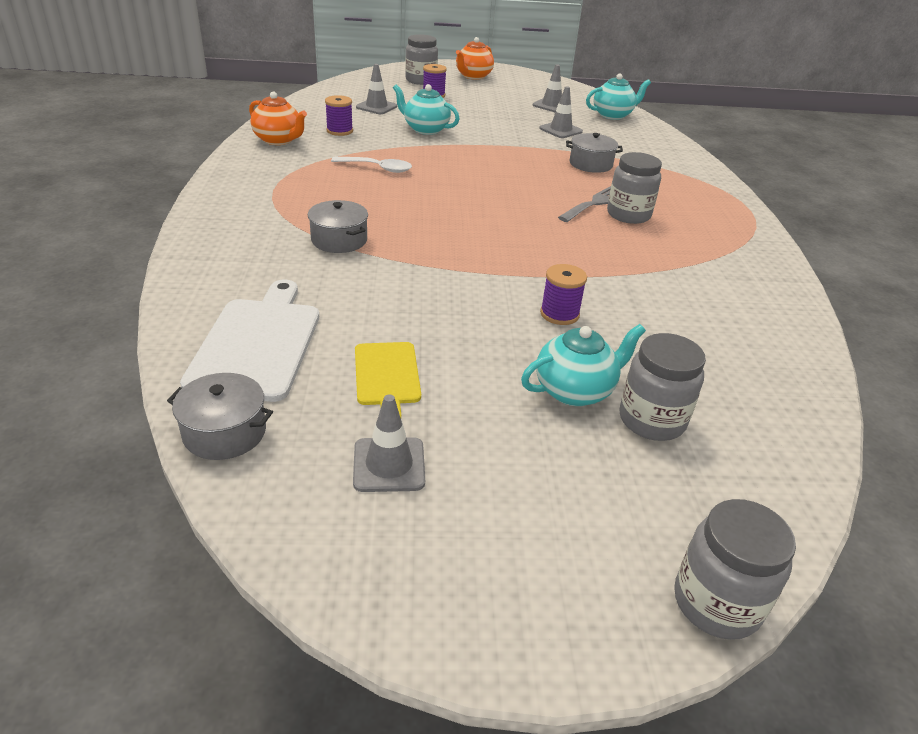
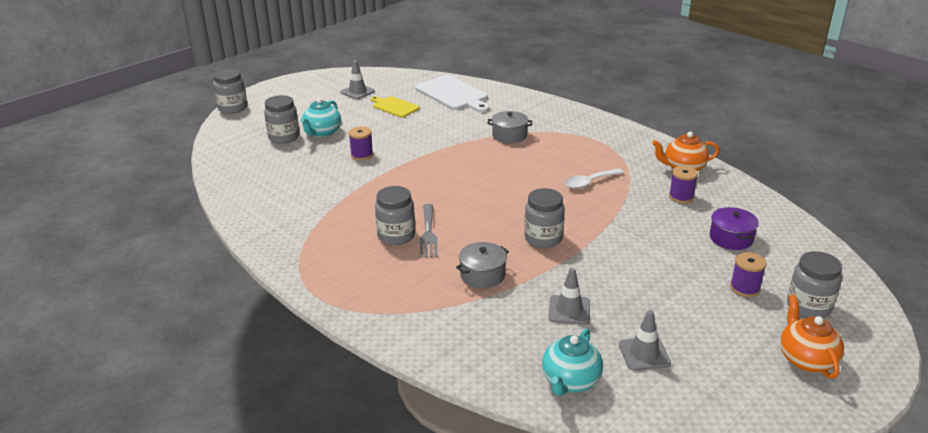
camera: 140 degrees right, 5 degrees down
grey pot [167,373,273,460] -> none
grey traffic cone [356,64,397,114] -> purple pot [710,207,759,250]
turquoise teapot [393,84,460,135] -> none
none -> grey jar [524,188,565,248]

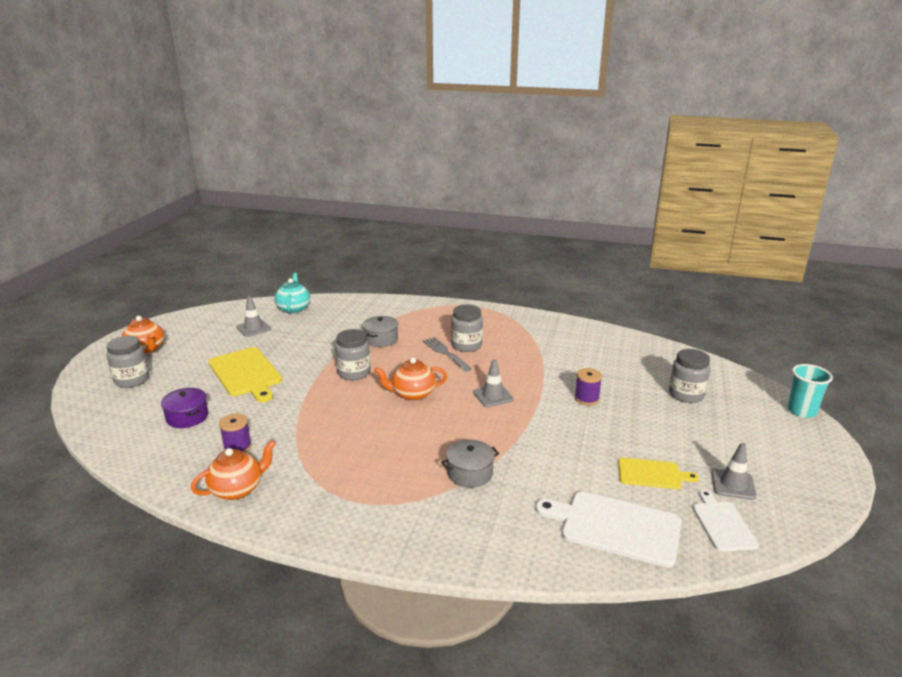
camera: 150 degrees right, 5 degrees down
grey jar [213,69,247,114] -> turquoise cup [787,364,833,418]
turquoise teapot [301,98,341,137] -> none
grey traffic cone [549,268,590,325] -> grey traffic cone moved to [473,359,514,407]
white spoon [565,168,624,189] -> none
purple spool [730,252,766,297] -> none
none -> yellow cutting board [209,347,282,402]
none -> orange teapot [374,358,447,401]
none -> white cutting board [693,490,759,552]

